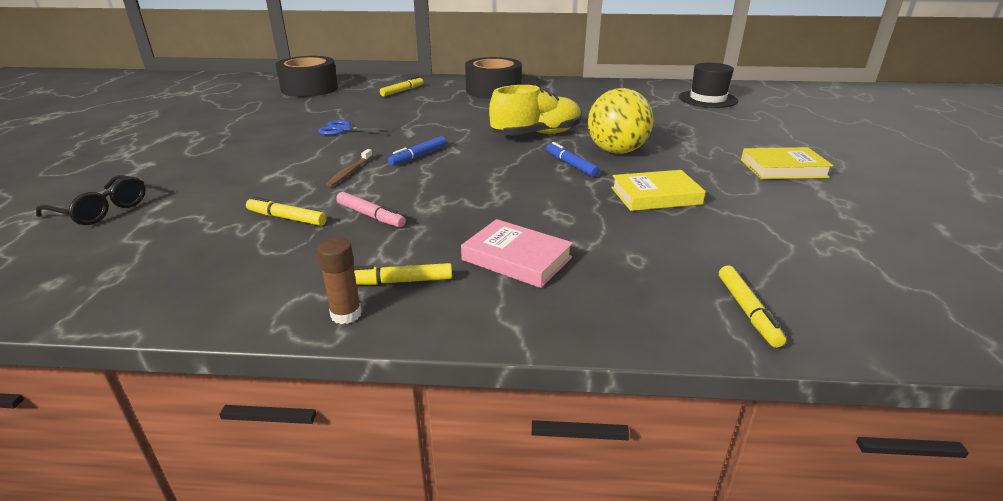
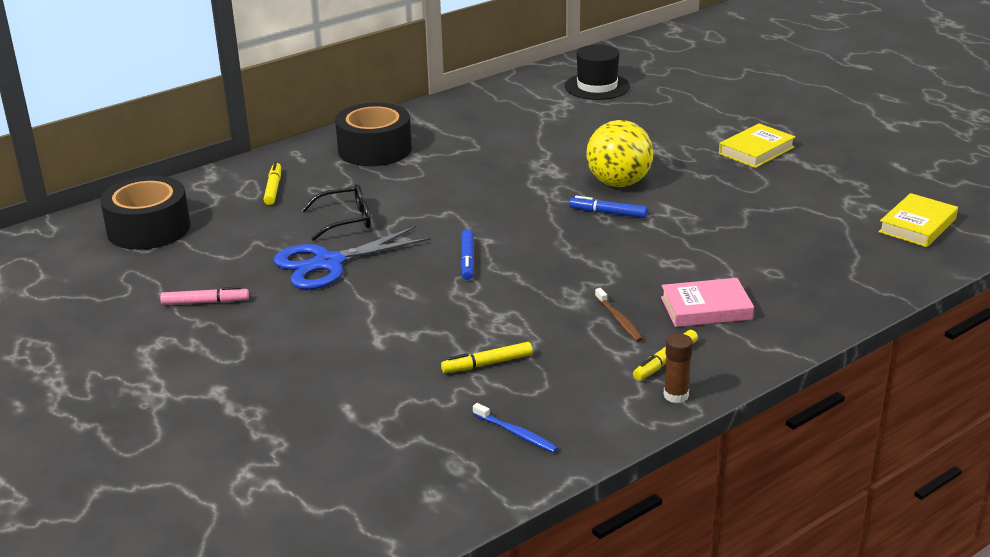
camera: 40 degrees left, 0 degrees up
black glasses [36,175,146,225] -> black glasses moved to [302,184,371,241]
blue scissors [318,120,393,135] -> blue scissors [273,226,431,290], size x1.71
brown toothbrush [326,149,373,187] -> brown toothbrush moved to [595,288,643,342]
pink marker [336,192,406,227] -> pink marker moved to [160,286,249,305]
yellow shoe [489,85,582,136] -> none
yellow book [611,170,706,211] -> yellow book moved to [878,193,958,247]
yellow marker [719,265,786,348] -> none
none -> blue toothbrush [473,403,558,453]

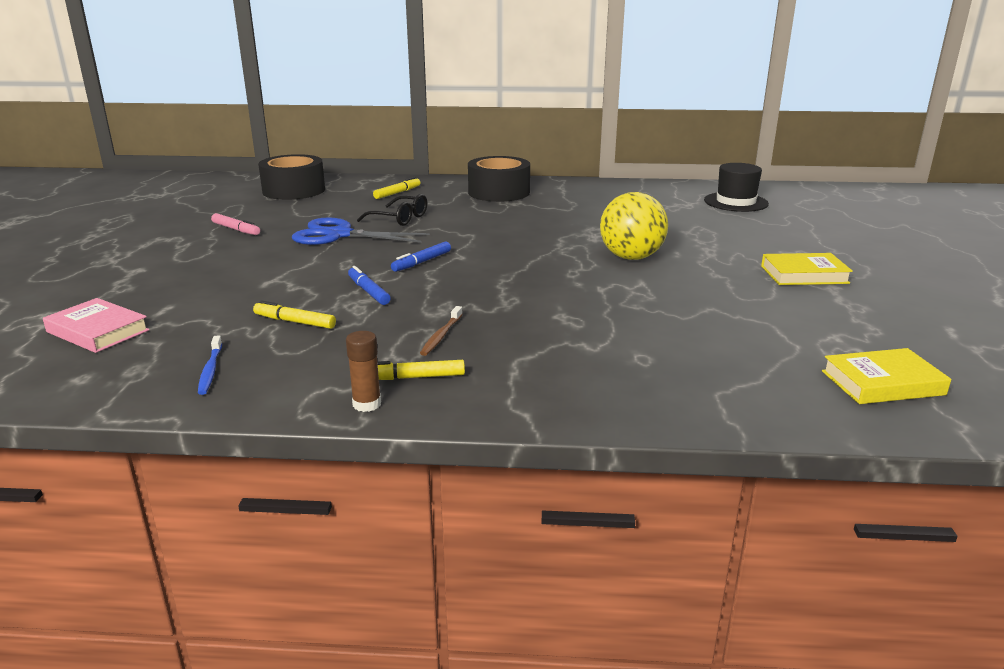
camera: 40 degrees right, 5 degrees down
blue marker [569,196,647,218] -> blue marker moved to [348,266,391,305]
pink book [661,278,754,327] -> pink book moved to [43,298,150,353]

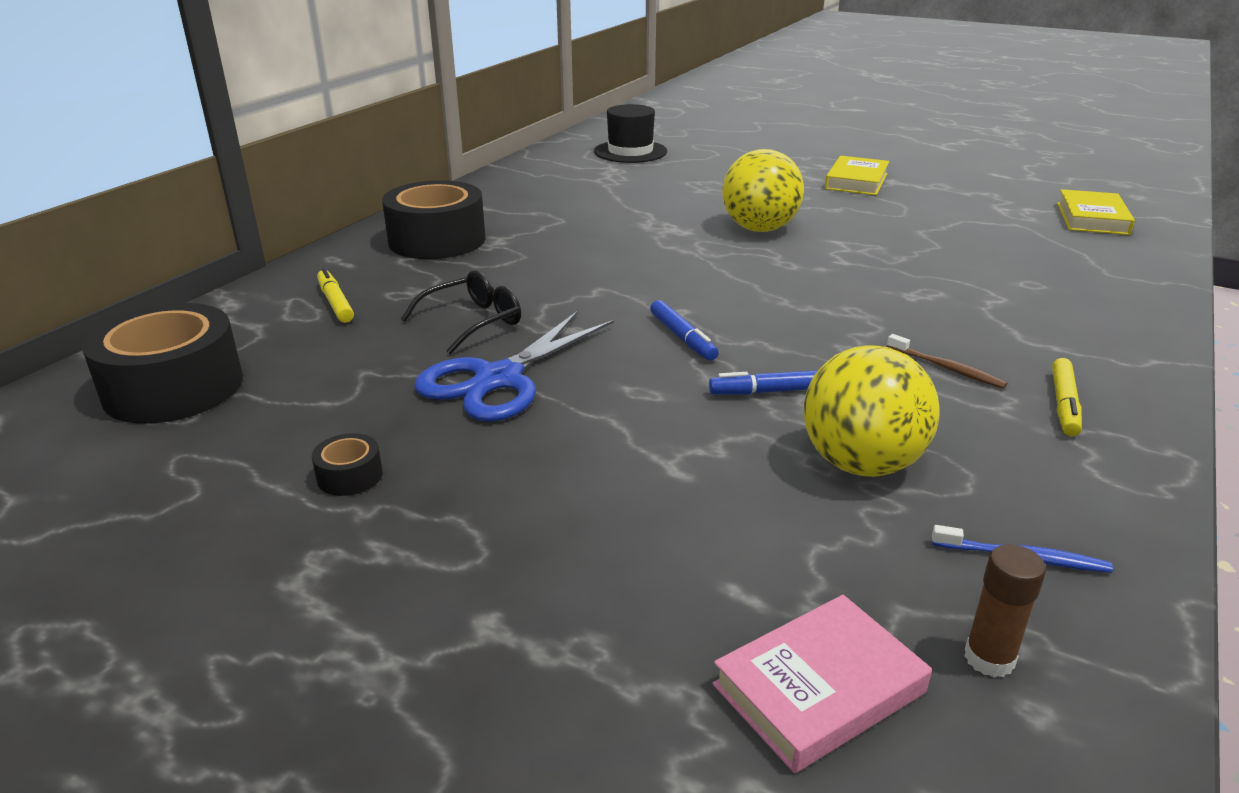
camera: 65 degrees left, 5 degrees up
pink marker [211,213,260,235] -> black tape [312,433,383,496]
yellow marker [253,300,336,329] -> yellow ball [803,345,940,477]
brown glue stick [346,331,381,412] -> brown glue stick moved to [964,544,1046,678]

